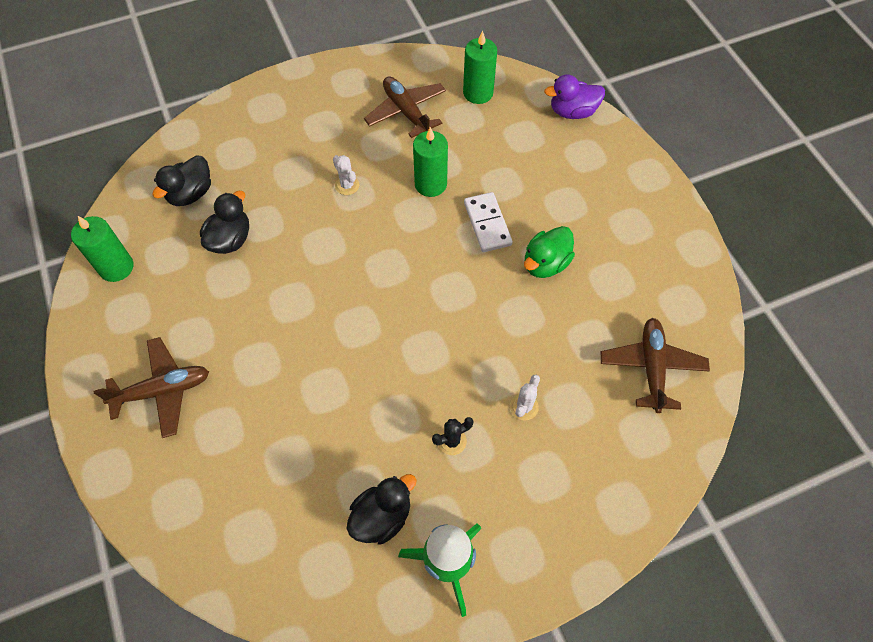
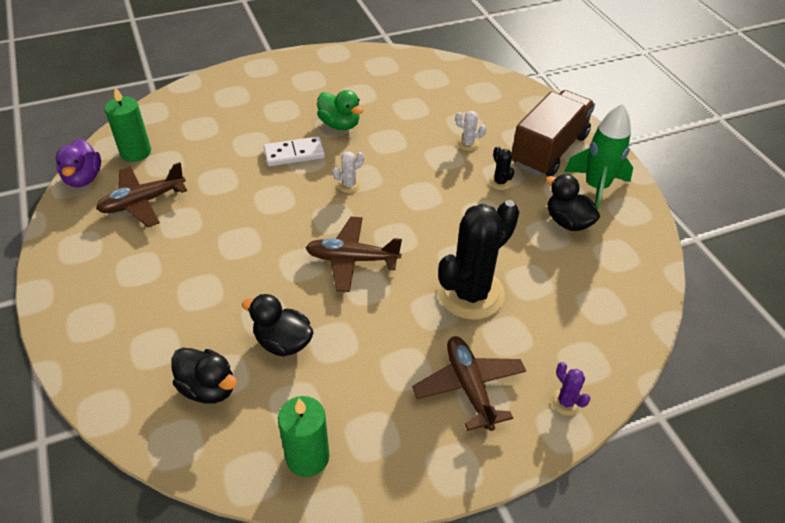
camera: 90 degrees left, 15 degrees down
white cactus [333,155,359,195] -> white cactus moved to [333,151,364,193]
green candle [413,127,448,197] -> none
purple duck [544,75,605,119] -> purple duck moved to [56,139,101,187]
brown plane [601,318,710,413] -> brown plane moved to [306,217,402,292]
none -> black cactus [437,200,519,320]
none -> brown truck [512,90,595,177]
none -> purple cactus [551,362,590,416]

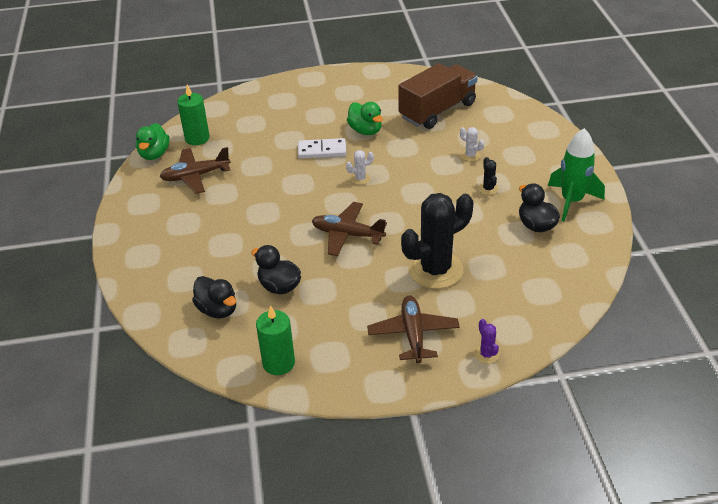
camera: 15 degrees right, 5 degrees down
purple duck [56,139,101,187] -> green duck [136,123,170,160]
brown truck [512,90,595,177] -> brown truck moved to [399,63,478,129]

